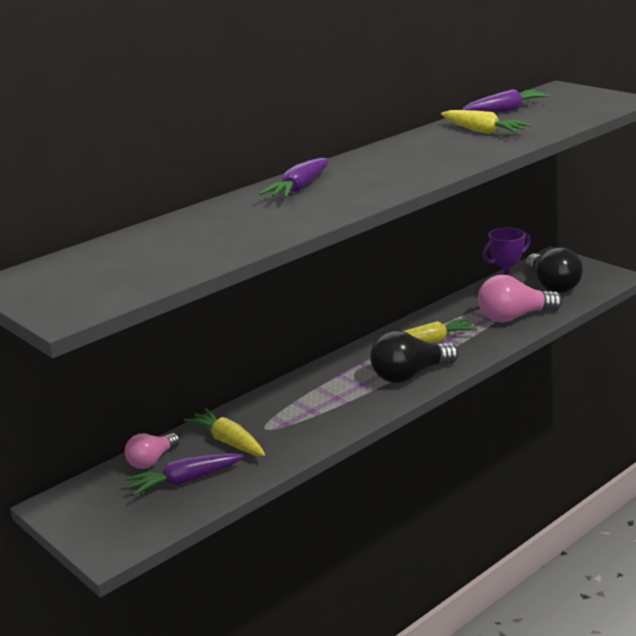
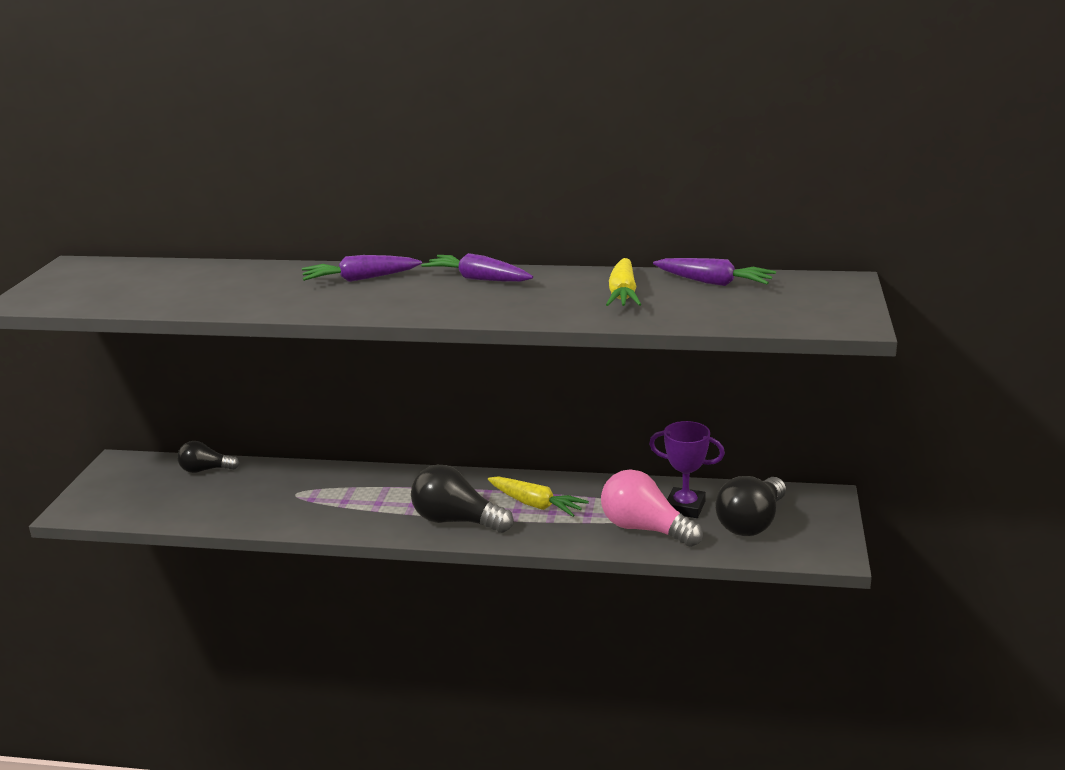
camera: 50 degrees right, 0 degrees up
pink light bulb [125,433,180,469] -> black light bulb [177,441,240,473]
purple carrot [126,453,244,496] -> purple carrot moved to [422,253,533,282]
yellow carrot [184,408,265,456] -> none

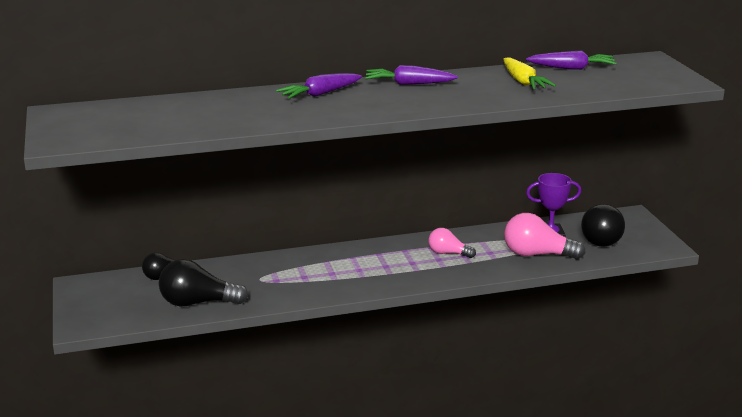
camera: 25 degrees left, 0 degrees up
black light bulb [411,465,514,533] -> black light bulb moved to [159,259,248,306]
yellow carrot [488,476,589,517] -> pink light bulb [428,228,476,258]

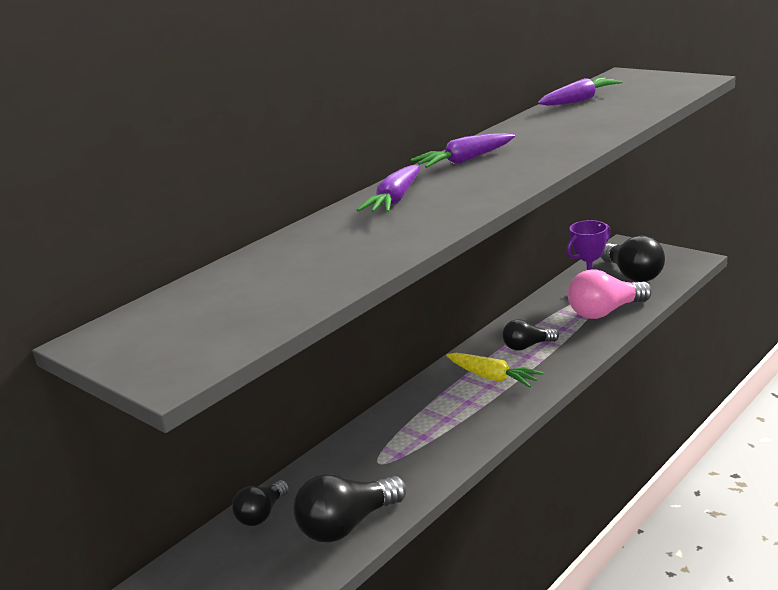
camera: 30 degrees left, 0 degrees up
pink light bulb [428,228,476,258] -> black light bulb [502,319,559,351]
yellow carrot [503,57,556,89] -> yellow carrot moved to [446,353,544,388]

